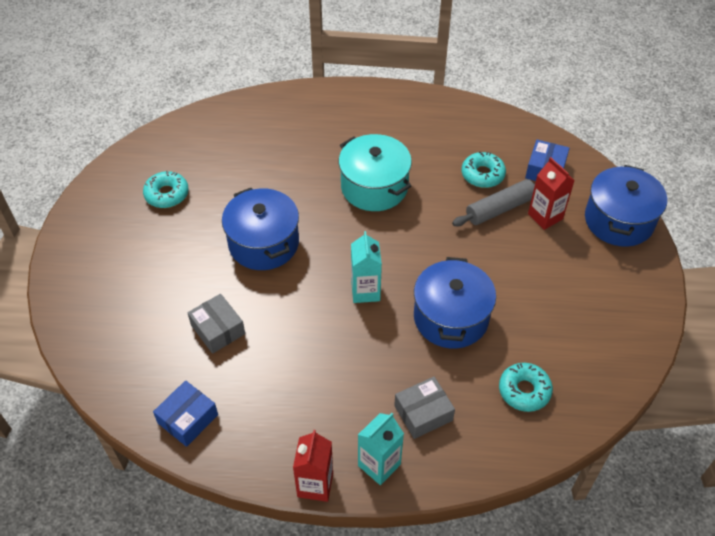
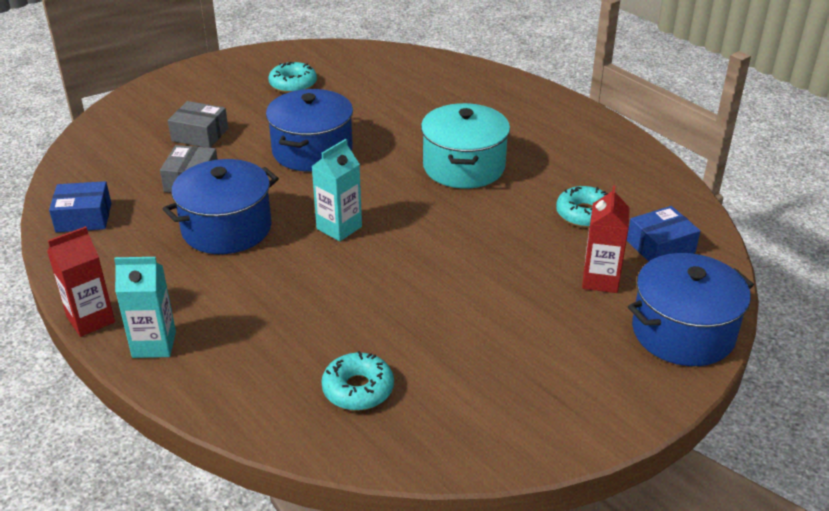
camera: 45 degrees right, 15 degrees down
grey box [394,377,455,439] -> grey box moved to [168,101,228,148]
blue pot [414,257,496,349] -> blue pot moved to [163,159,279,254]
grey rolling pin [452,179,535,226] -> none

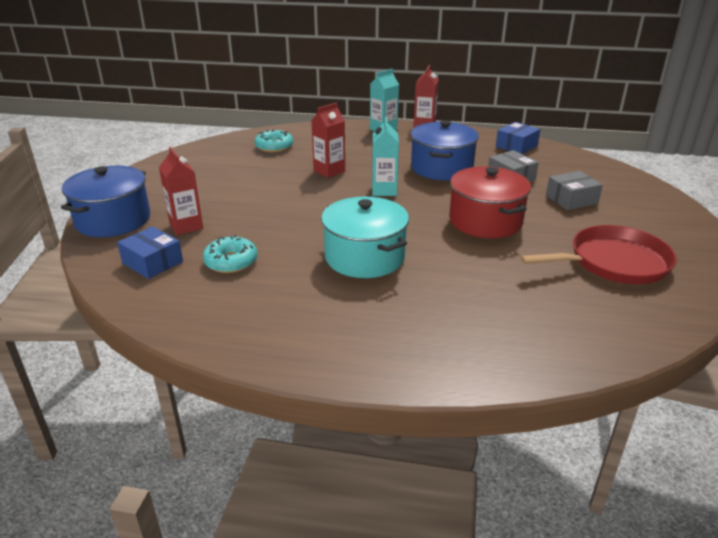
camera: 140 degrees right, 5 degrees down
blue pot [266,89,353,172] -> red pot [449,166,531,238]
turquoise donut [268,62,317,93] -> red pan [520,225,677,284]
blue box [627,206,700,262] -> blue box turned 75 degrees counterclockwise [117,226,183,279]
none -> red carton [311,103,345,178]

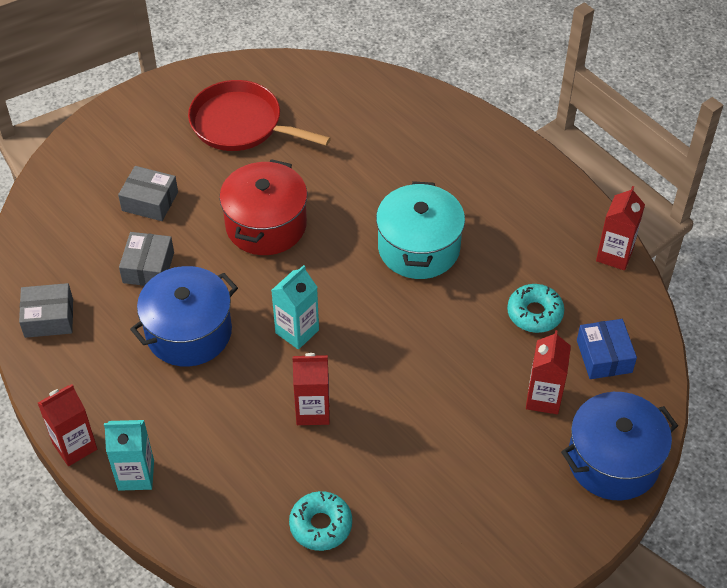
camera: 140 degrees left, 20 degrees up
blue box [496,122,540,154] -> grey box [19,283,73,338]
none -> red carton [596,186,645,270]

